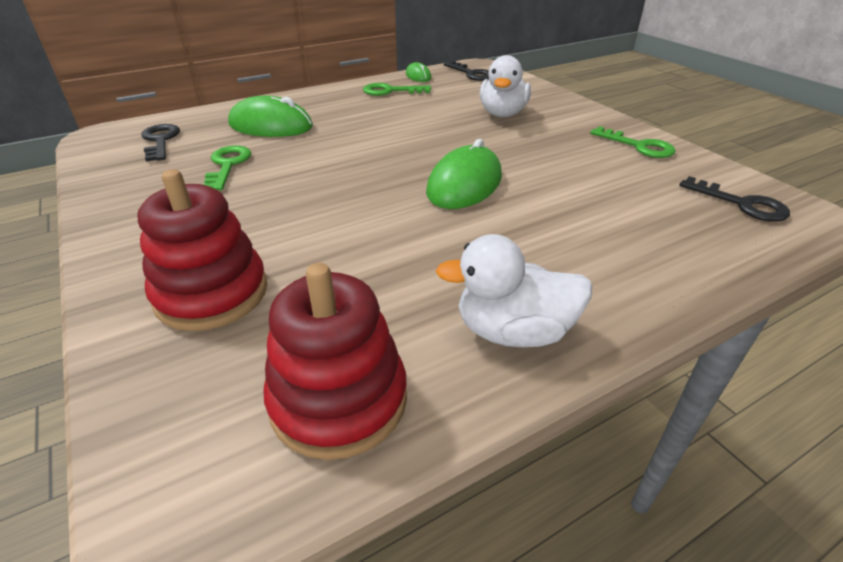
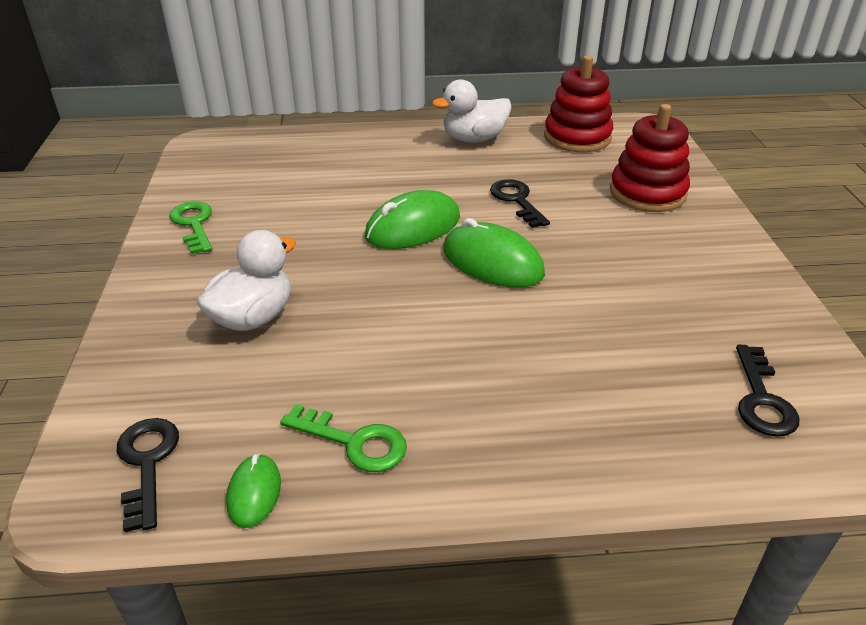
camera: 155 degrees left, 0 degrees up
green key [203,145,251,190] -> none
green mouse [228,95,313,137] -> green mouse moved to [443,218,545,288]
white duck [436,234,592,347] -> white duck turned 135 degrees clockwise [432,79,512,143]
black key [679,176,790,222] -> black key moved to [490,179,550,228]

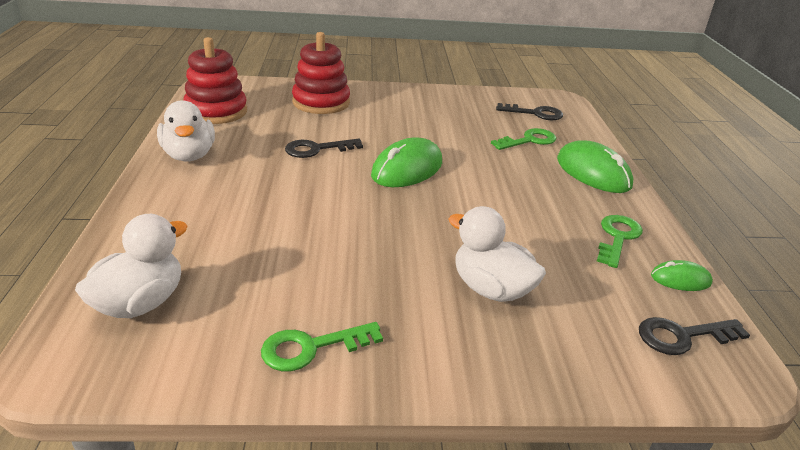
camera: 90 degrees left, 5 degrees down
green mouse [365,190,460,249] -> green mouse moved to [557,140,633,193]
none -> white duck [75,214,188,318]
none -> green key [491,128,556,150]

